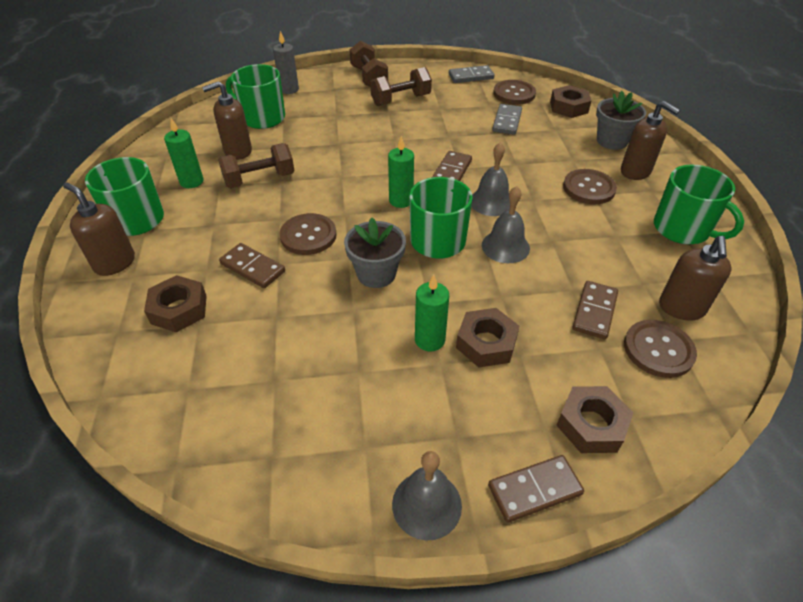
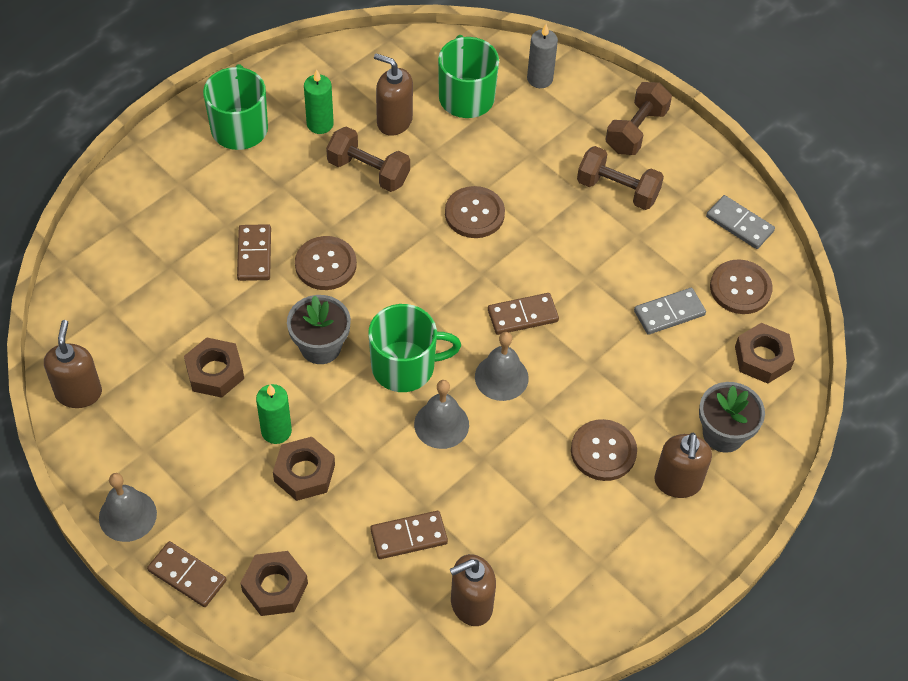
camera: 50 degrees right, 10 degrees up
brown soap dispenser [63,183,135,276] -> brown soap dispenser moved to [44,320,102,408]
brown nut [144,275,207,332] -> brown nut moved to [184,337,244,398]
green candle [388,136,414,208] -> none
brown button [624,320,697,378] -> brown button moved to [445,186,505,238]
green mug [654,165,744,244] -> none

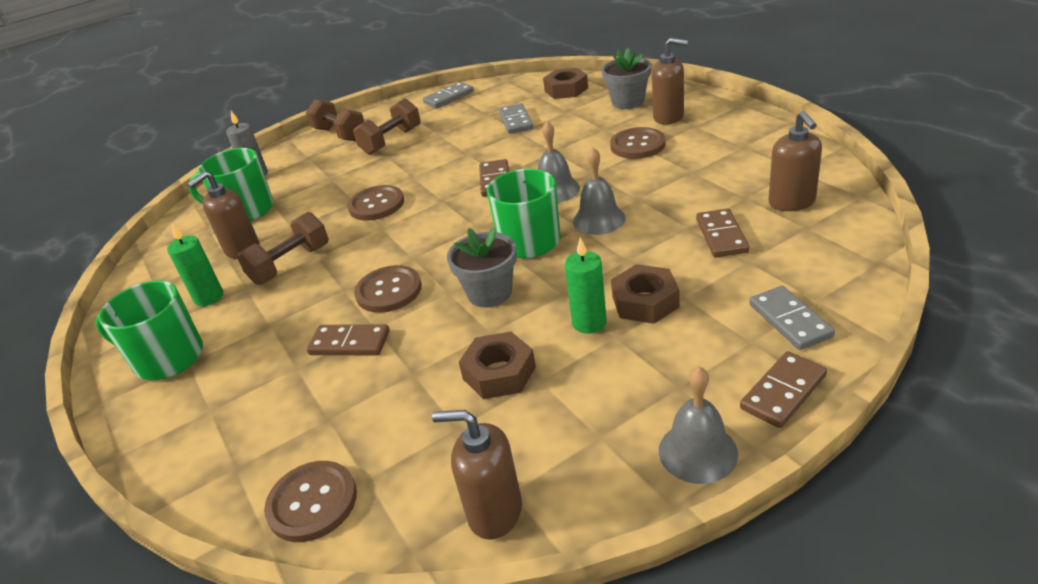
camera: 70 degrees left, 20 degrees down
brown nut [241,551,308,616] -> grey domino [749,286,835,350]
brown button [710,259,773,314] -> brown button moved to [264,461,357,542]

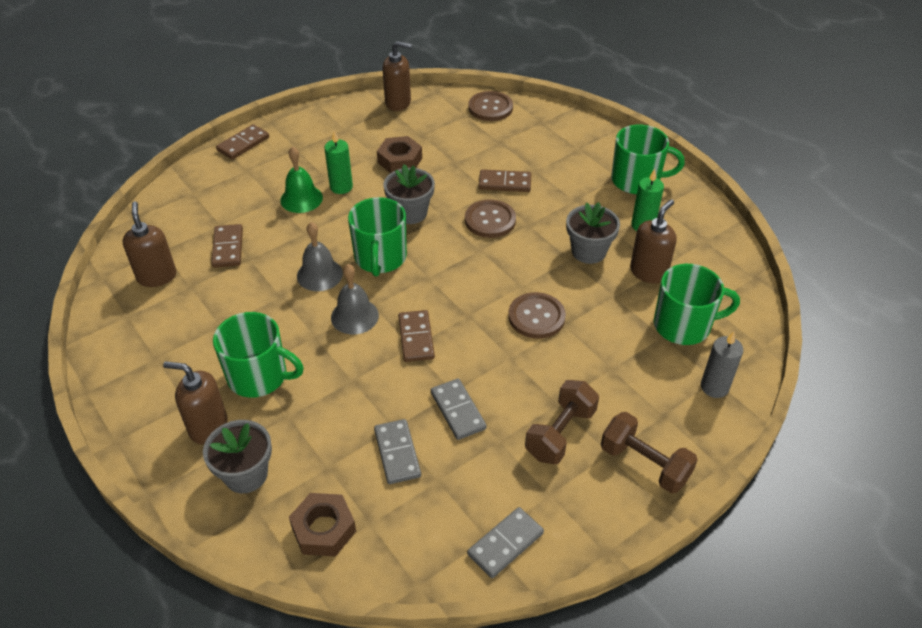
camera: 170 degrees right, 10 degrees up
brown dumbbell [237,212,329,285] -> grey flower pot [566,202,620,264]
brown button [610,127,666,159] -> green mug [213,312,304,398]
brown nut [611,264,680,324] -> green bell [281,146,323,213]
grey bell [659,366,738,484] -> none
grey domino [749,286,835,350] -> grey domino moved to [431,378,487,440]

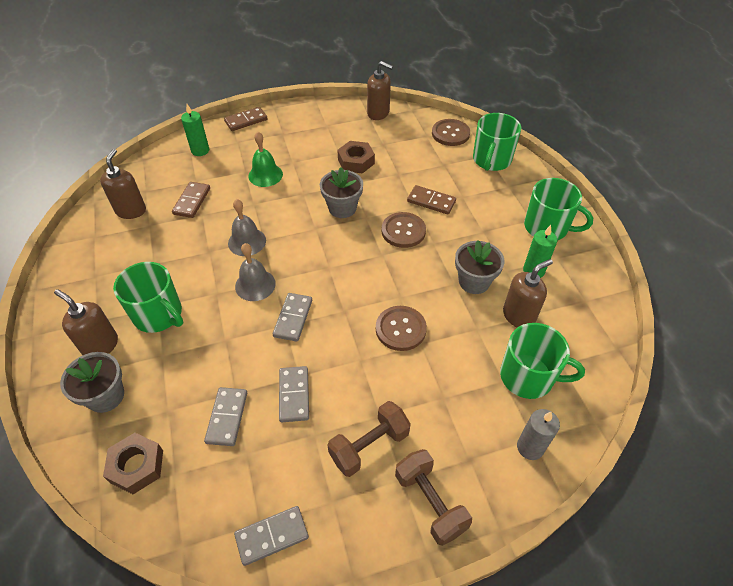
camera: 20 degrees right, 5 degrees up
green candle [324,131,353,194] -> green candle moved to [181,104,209,156]
green mug [348,197,407,277] -> green mug moved to [473,113,521,171]
brown domino [398,310,435,362] -> grey domino [273,293,312,342]

